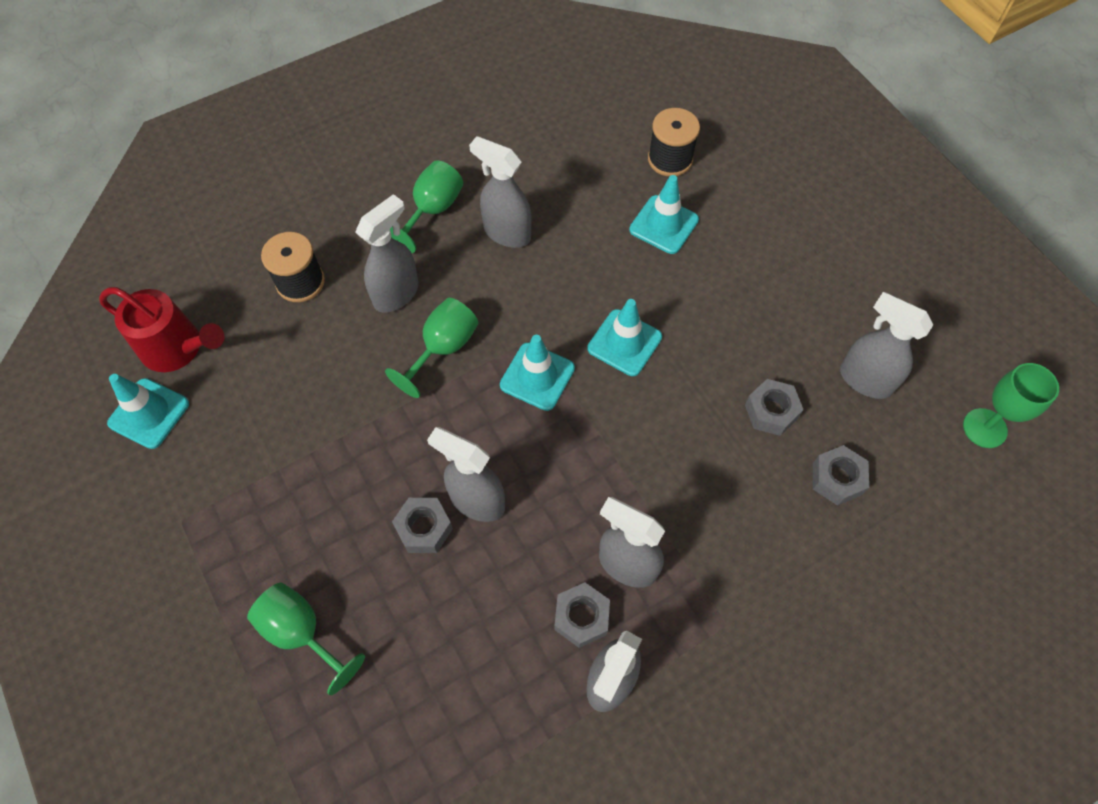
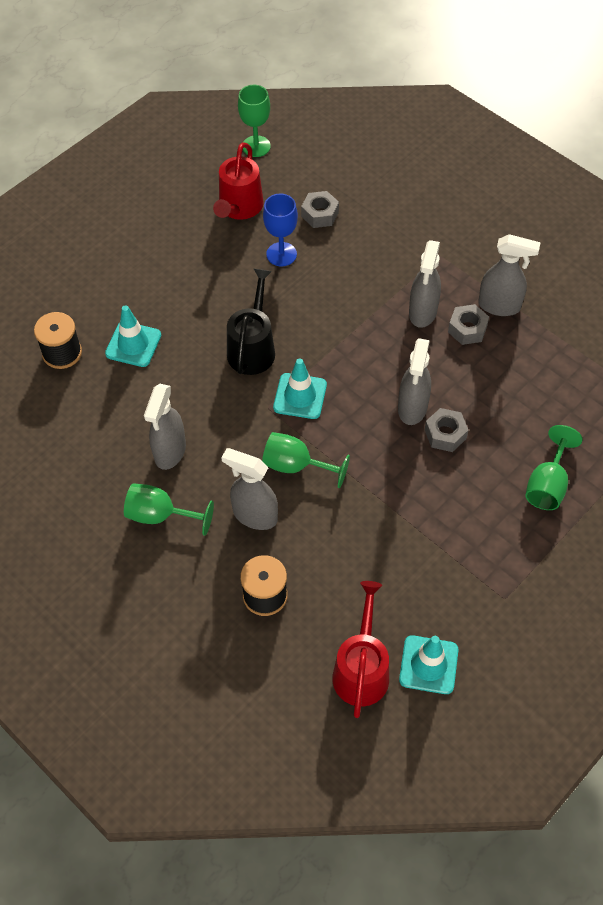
camera: 105 degrees left, 5 degrees down
turquoise traffic cone [587,299,662,376] -> black watering can [227,268,275,375]
grey nut [745,379,804,436] -> blue goblet [263,194,298,266]
grey spray bottle [840,292,933,399] -> red watering can [213,142,264,220]

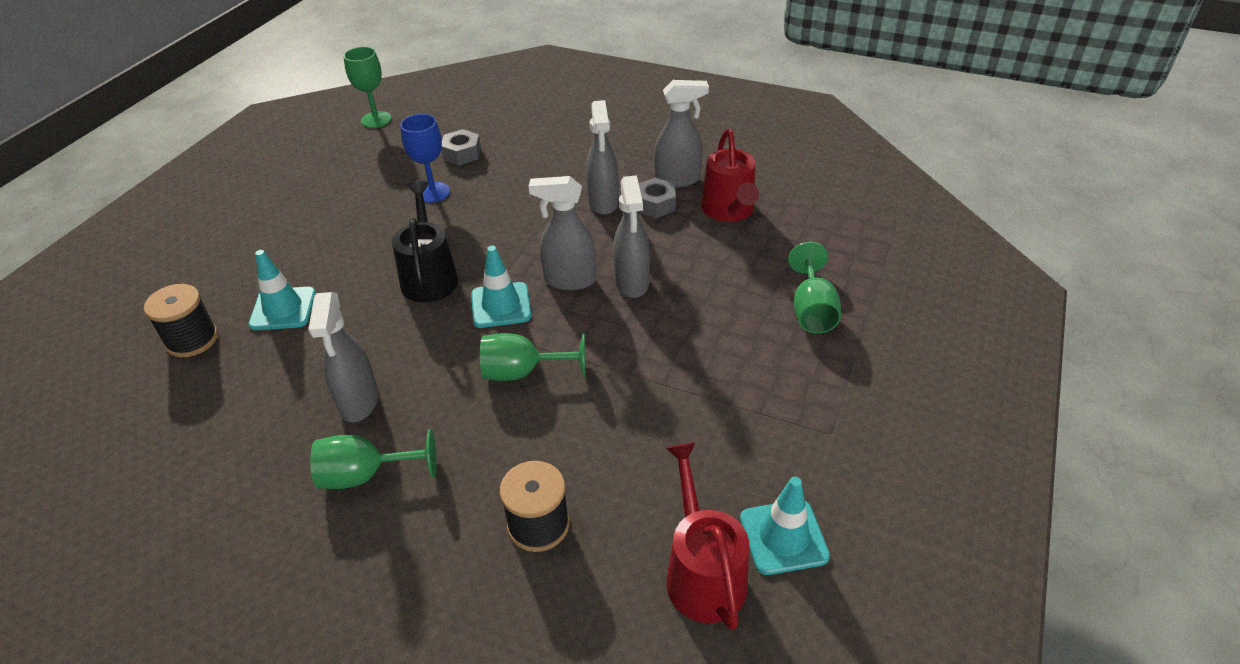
camera: 20 degrees left, 15 degrees down
red watering can [213,142,264,220] -> red watering can moved to [701,129,759,222]
grey spray bottle [221,448,278,530] -> grey spray bottle moved to [529,176,596,290]
grey nut [425,408,468,452] -> none

